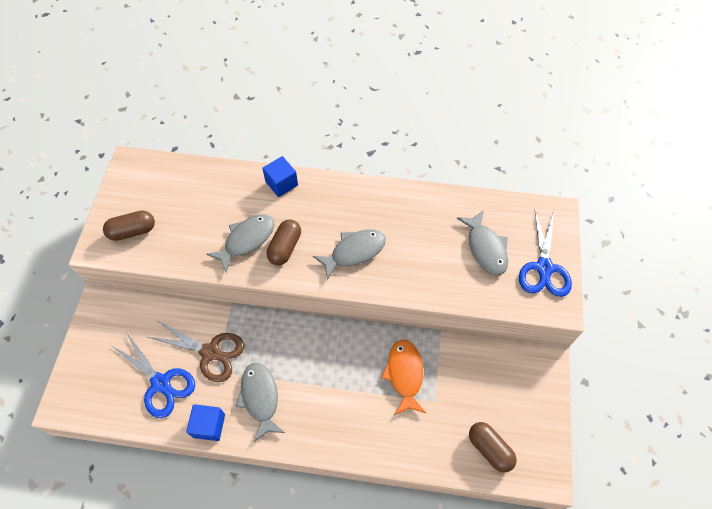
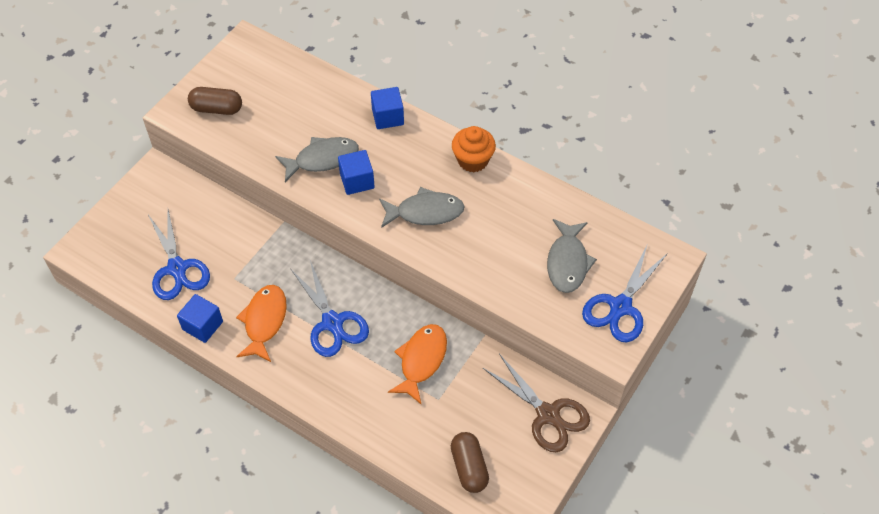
camera: 25 degrees right, 5 degrees down
brown scissors [148,320,244,382] -> brown scissors moved to [483,354,590,452]
grey fish [236,363,285,442] -> orange fish [236,285,287,362]
brown capsule [267,219,301,265] -> blue cube [338,150,375,195]
none -> blue scissors [290,261,369,357]
none -> orange cupcake [452,126,496,172]

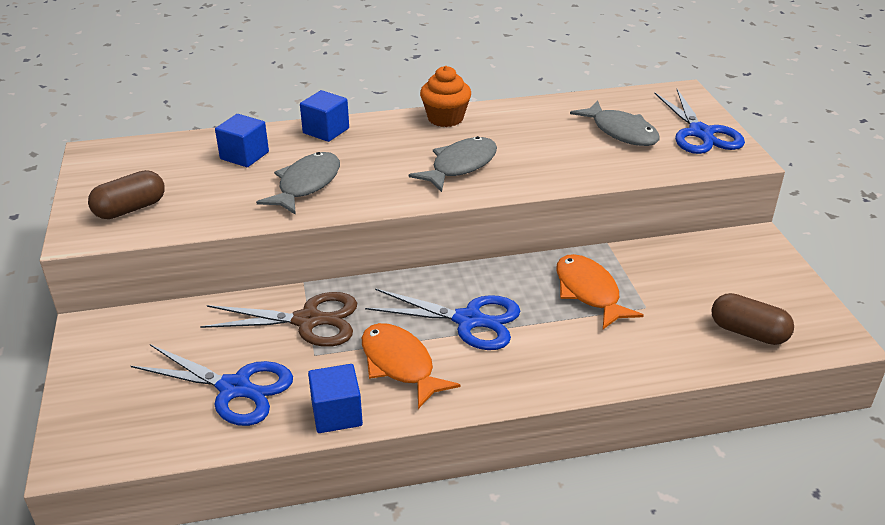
camera: 45 degrees left, 20 degrees down
blue cube [338,150,375,195] -> blue cube moved to [215,114,269,167]
brown scissors [483,354,590,452] -> brown scissors moved to [200,292,357,347]

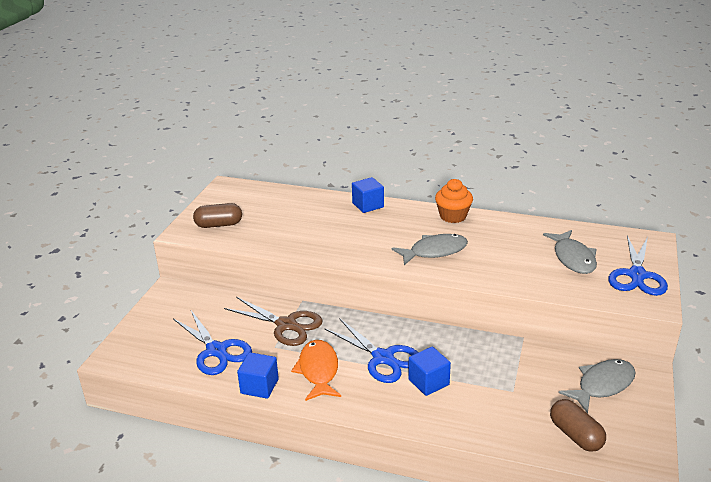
camera: 30 degrees right, 5 degrees down
blue cube [215,114,269,167] -> blue cube moved to [408,347,451,396]
grey fish [256,152,340,215] -> grey fish moved to [559,359,636,414]
orange fish [557,254,644,329] -> none

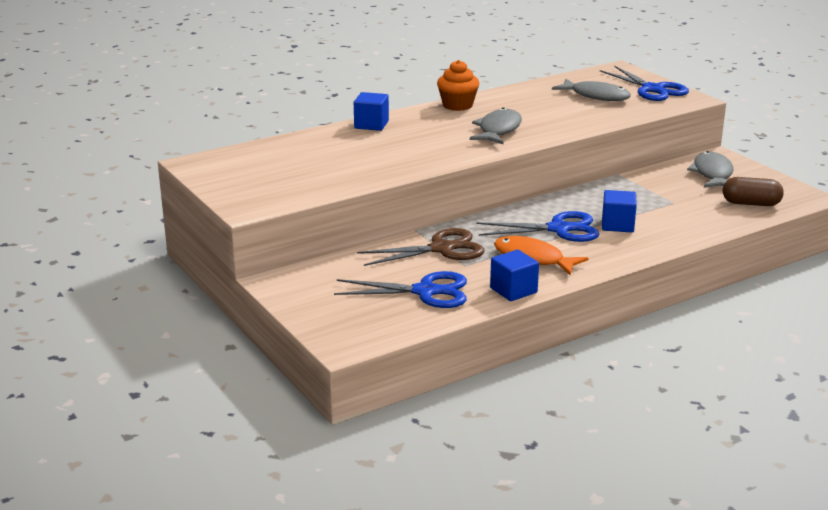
camera: 50 degrees left, 5 degrees down
brown capsule [193,203,242,228] -> none

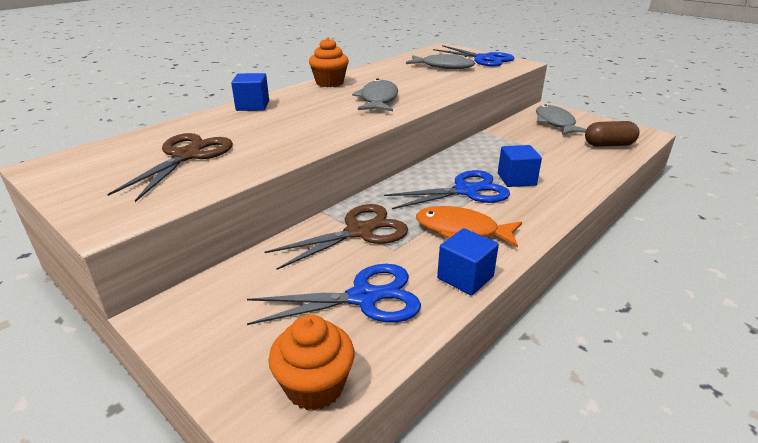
camera: 15 degrees left, 5 degrees up
none -> brown scissors [107,133,233,202]
none -> orange cupcake [268,314,354,410]

